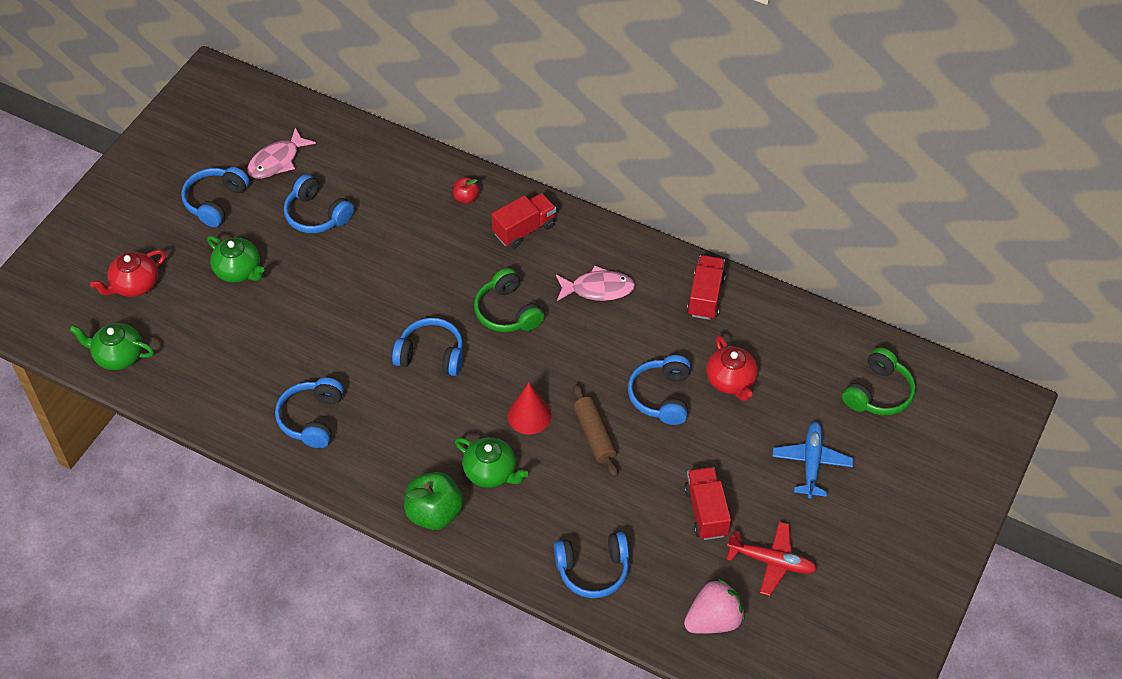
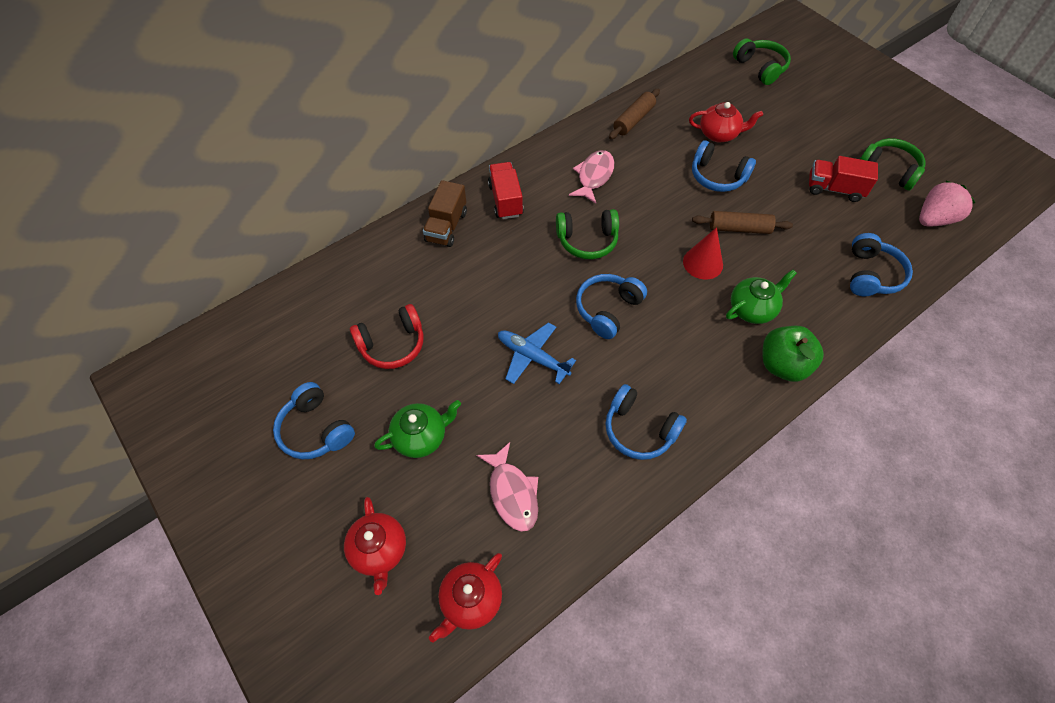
camera: 65 degrees left, 5 degrees up
green teapot [70,323,154,370] -> red teapot [429,553,502,643]
pink fish [247,127,316,179] -> pink fish moved to [476,442,538,532]
blue headphones [284,174,354,233] -> red headphones [350,304,424,369]
red apple [453,178,479,204] -> brown truck [423,180,467,247]
pink strawberry [684,578,745,634] -> pink strawberry turned 60 degrees clockwise [919,181,975,226]
red truck [687,255,726,320] -> brown rolling pin [609,89,660,139]
red plane [727,522,818,596] -> green headphones [860,138,925,190]
blue plane [772,422,853,498] -> blue plane moved to [498,322,576,384]

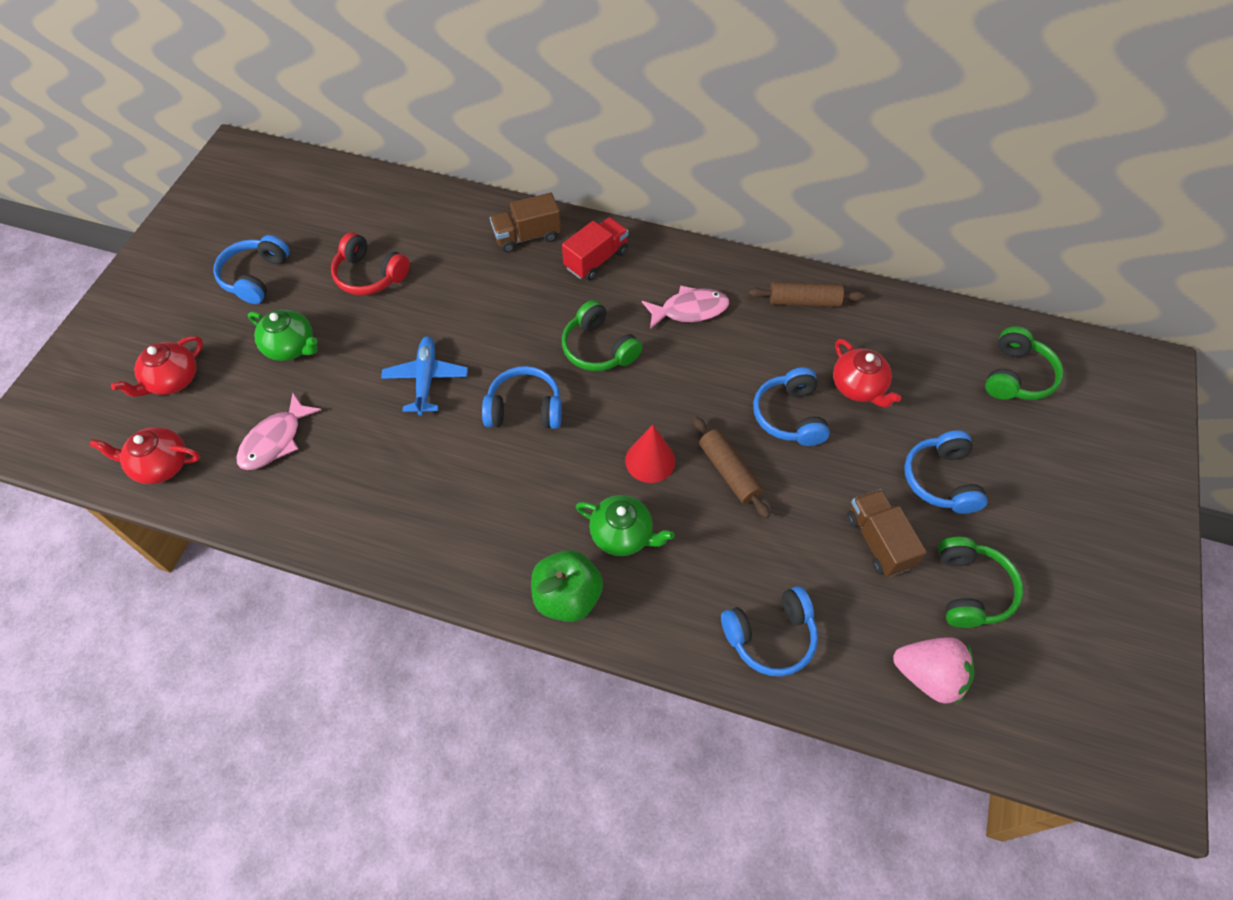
camera: 55 degrees right, 0 degrees up
blue headphones [605,384,687,460] -> blue headphones moved to [904,430,988,514]
red truck [809,156,878,202] -> brown truck [847,489,927,577]

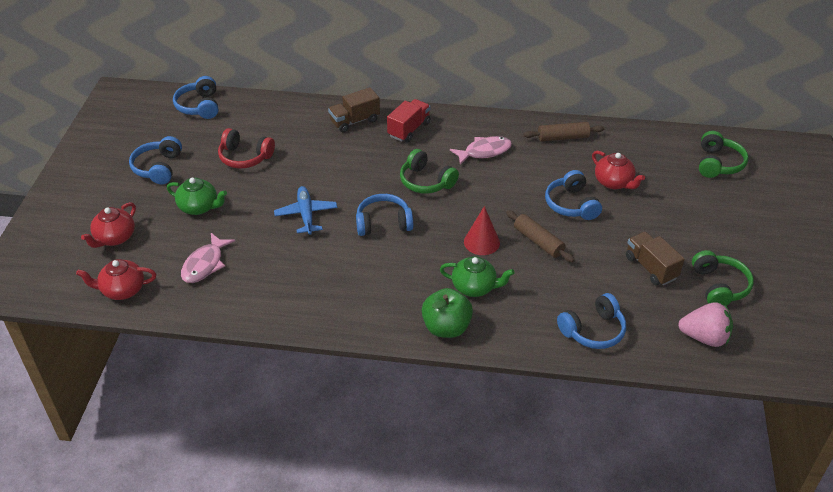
camera: 10 degrees left, 15 degrees down
blue headphones [904,430,988,514] -> blue headphones moved to [173,76,218,119]

